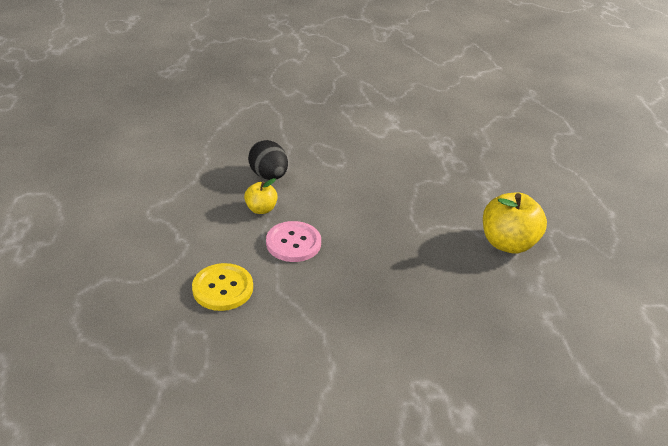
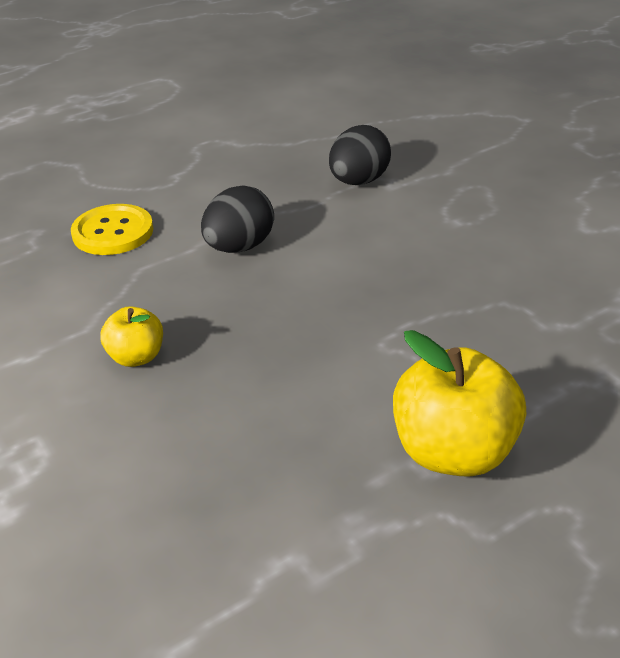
camera: 65 degrees right, 0 degrees up
yellow apple [244,178,278,214] -> yellow apple moved to [100,306,163,367]
pink button [266,221,321,262] -> black egg [201,185,274,253]

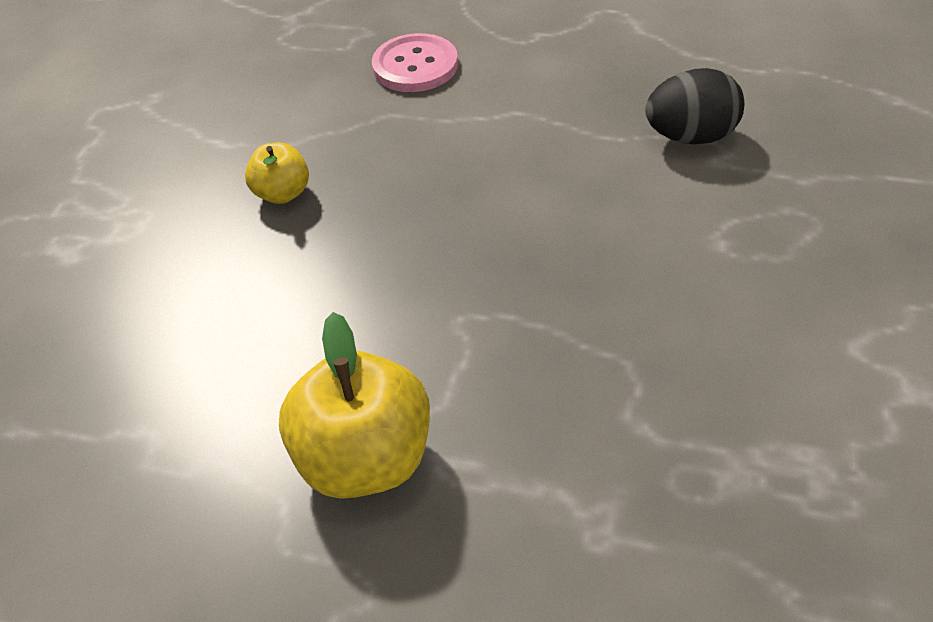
camera: 50 degrees right, 10 degrees up
yellow button [71,204,153,255] -> pink button [372,33,458,92]
black egg [201,185,274,253] -> none

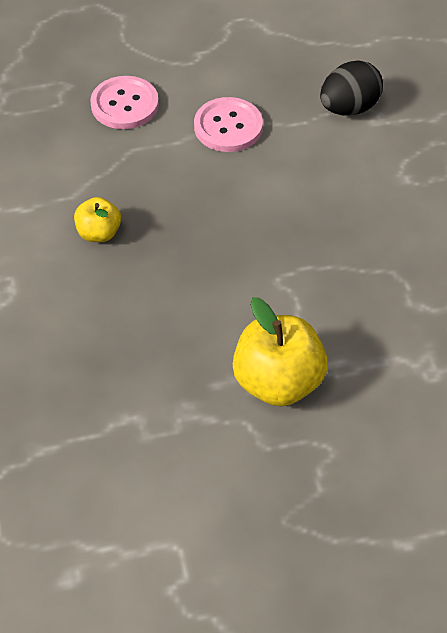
camera: 30 degrees left, 5 degrees up
none -> pink button [194,97,263,152]

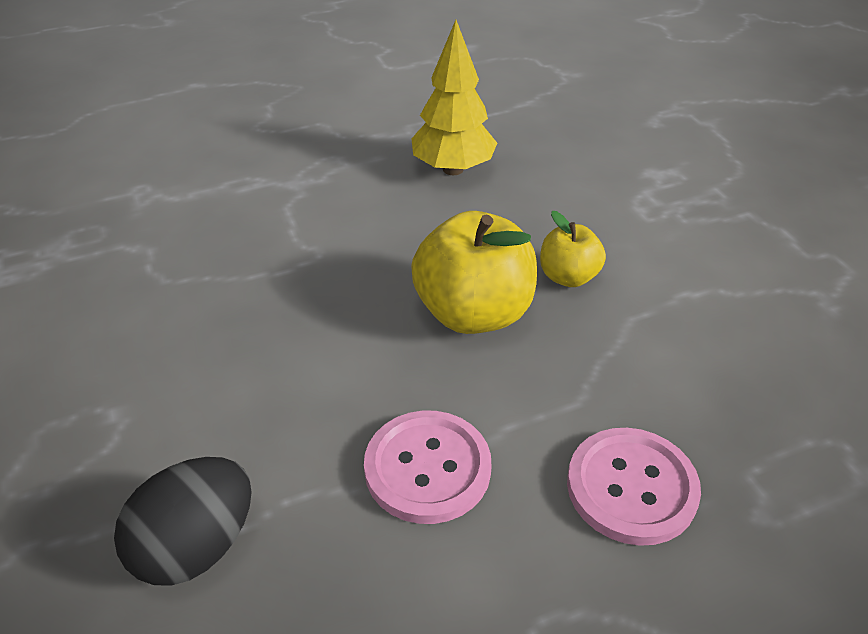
camera: 170 degrees right, 10 degrees down
yellow apple [233,297,328,407] -> yellow apple moved to [411,211,537,334]
none -> yellow tree [411,20,497,175]

